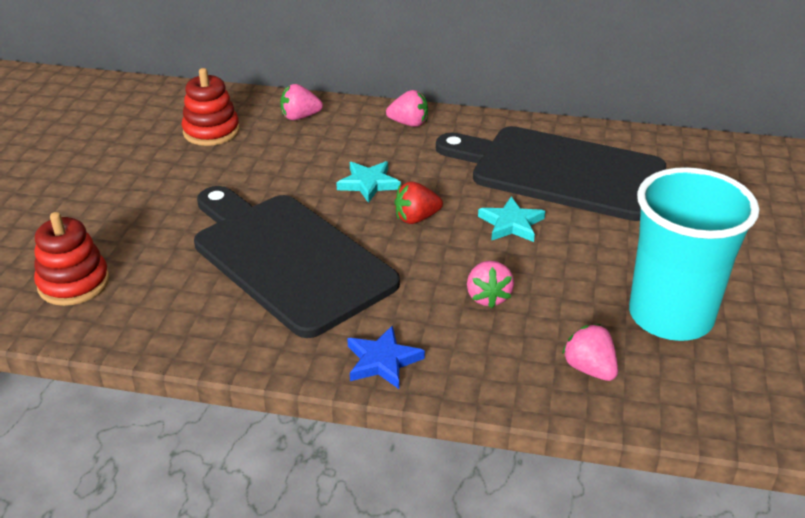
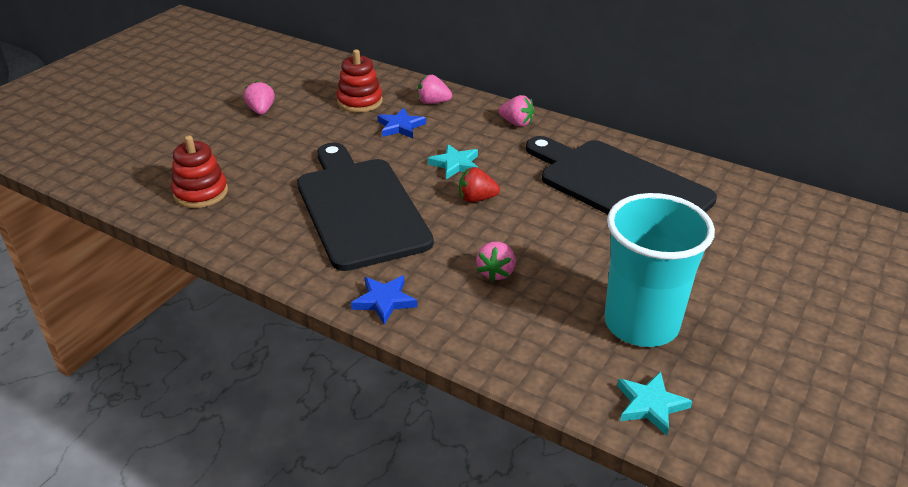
camera: 20 degrees right, 0 degrees up
turquoise star [478,197,545,242] -> turquoise star moved to [617,372,692,435]
pink strawberry [562,324,618,381] -> pink strawberry moved to [244,81,275,115]
none -> blue star [377,108,426,138]

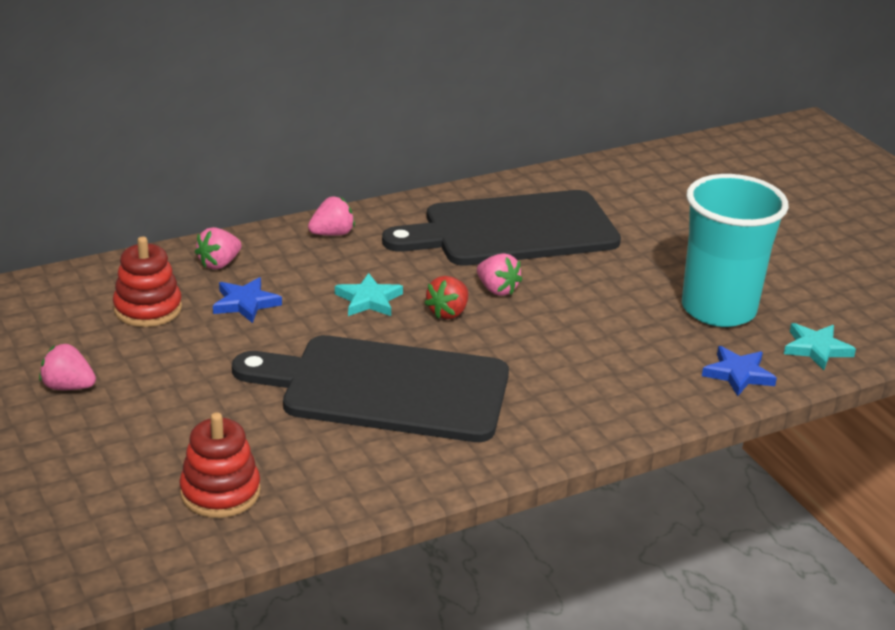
camera: 60 degrees left, 5 degrees down
blue star [351,276,417,325] -> blue star moved to [702,346,777,396]
pink strawberry [476,242,516,282] -> pink strawberry moved to [477,253,522,296]

